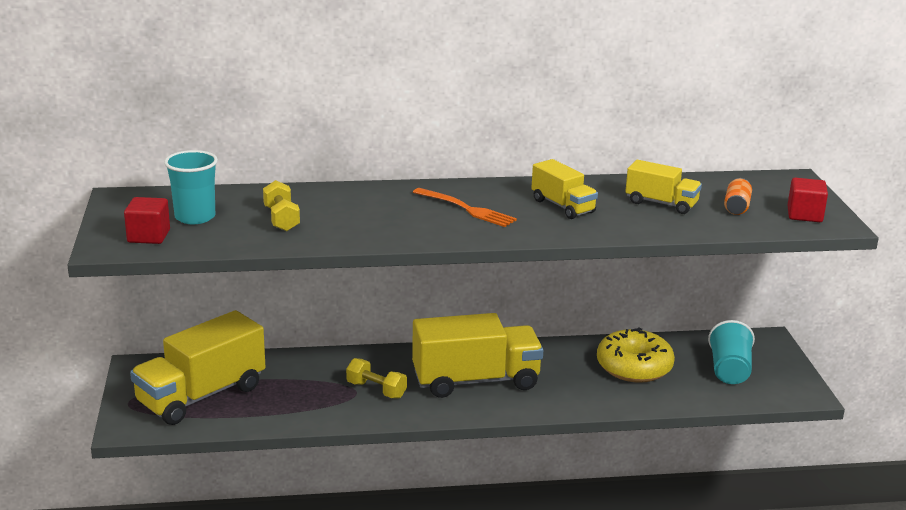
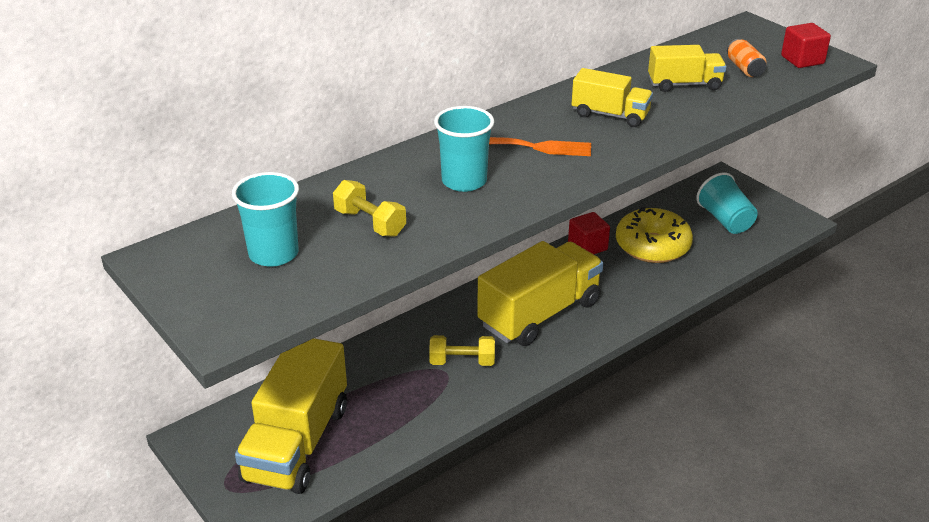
camera: 30 degrees left, 10 degrees up
red cube [124,197,170,244] -> red cube moved to [568,212,610,254]
none -> turquoise cup [434,106,494,192]

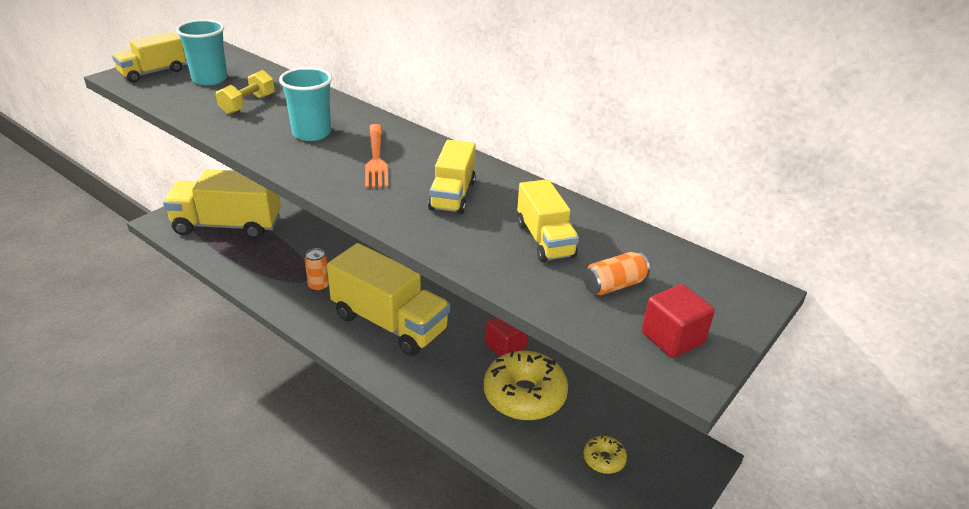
camera: 75 degrees right, 0 degrees up
yellow dumbbell [429,335,495,366] -> orange can [305,248,329,292]
turquoise cup [696,172,758,234] -> yellow donut [583,435,627,474]
none -> yellow truck [112,32,186,83]

